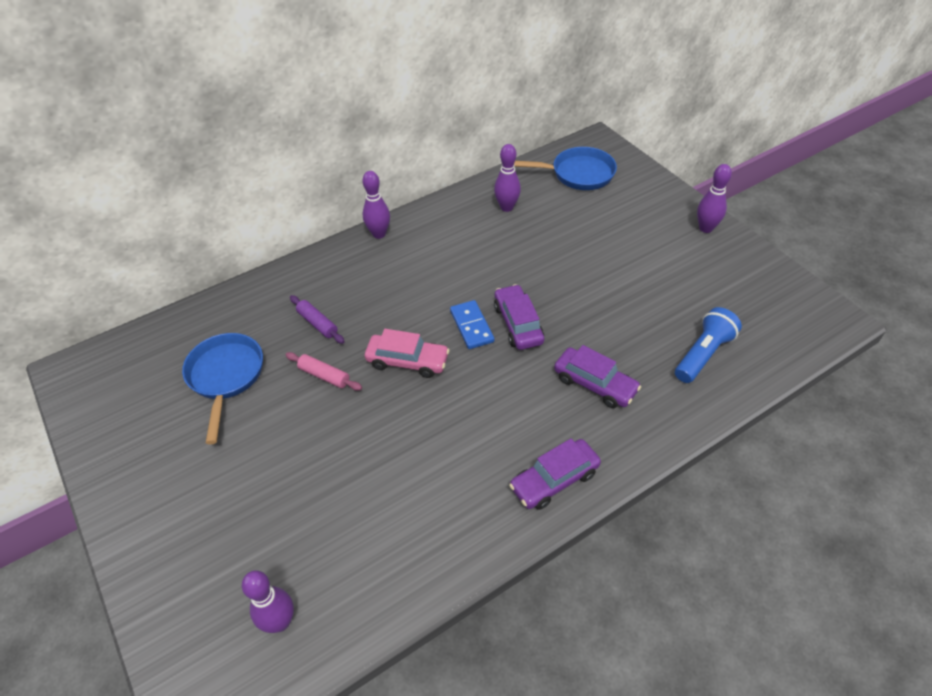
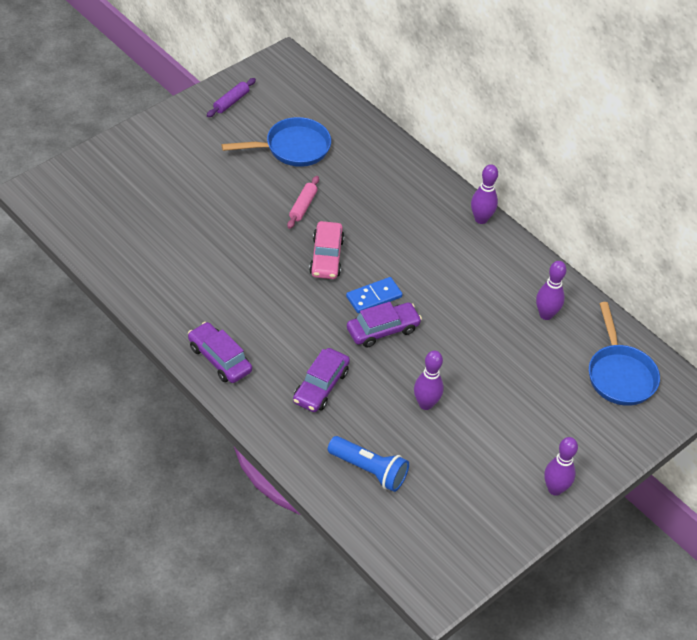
camera: 75 degrees right, 0 degrees up
purple bowling pin [242,570,294,633] -> purple bowling pin moved to [414,350,444,410]
purple rolling pin [290,295,345,344] -> purple rolling pin moved to [207,78,256,117]

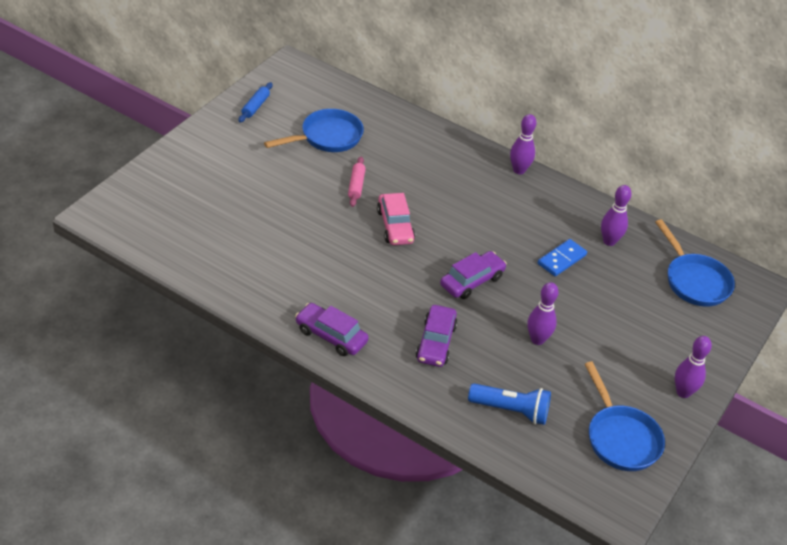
camera: 15 degrees left, 5 degrees down
purple rolling pin [207,78,256,117] -> blue rolling pin [238,82,272,123]
blue domino [346,277,403,313] -> blue domino moved to [538,239,587,276]
none -> blue pan [585,362,665,471]

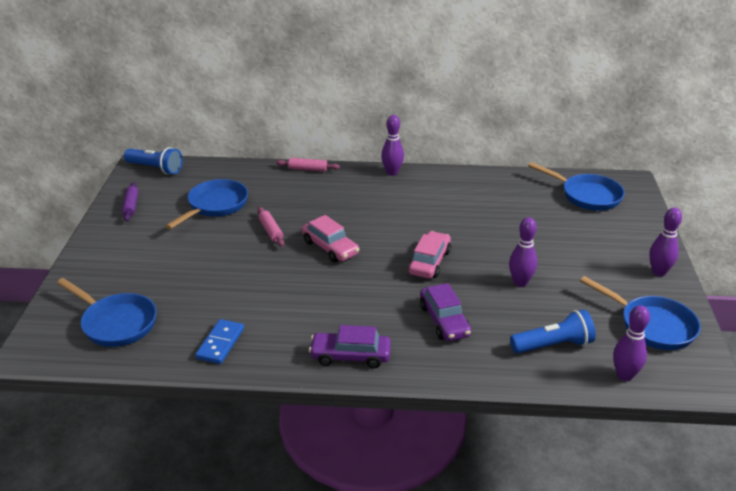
camera: 25 degrees left, 10 degrees down
blue rolling pin [238,82,272,123] -> purple rolling pin [122,182,138,222]
purple car [440,251,507,299] -> pink car [408,231,451,279]
blue domino [538,239,587,276] -> blue domino moved to [195,319,244,364]
purple bowling pin [601,185,632,246] -> purple bowling pin moved to [613,305,650,381]
none -> blue pan [57,278,157,347]
none -> blue flashlight [124,147,183,175]
none -> pink rolling pin [276,158,340,172]

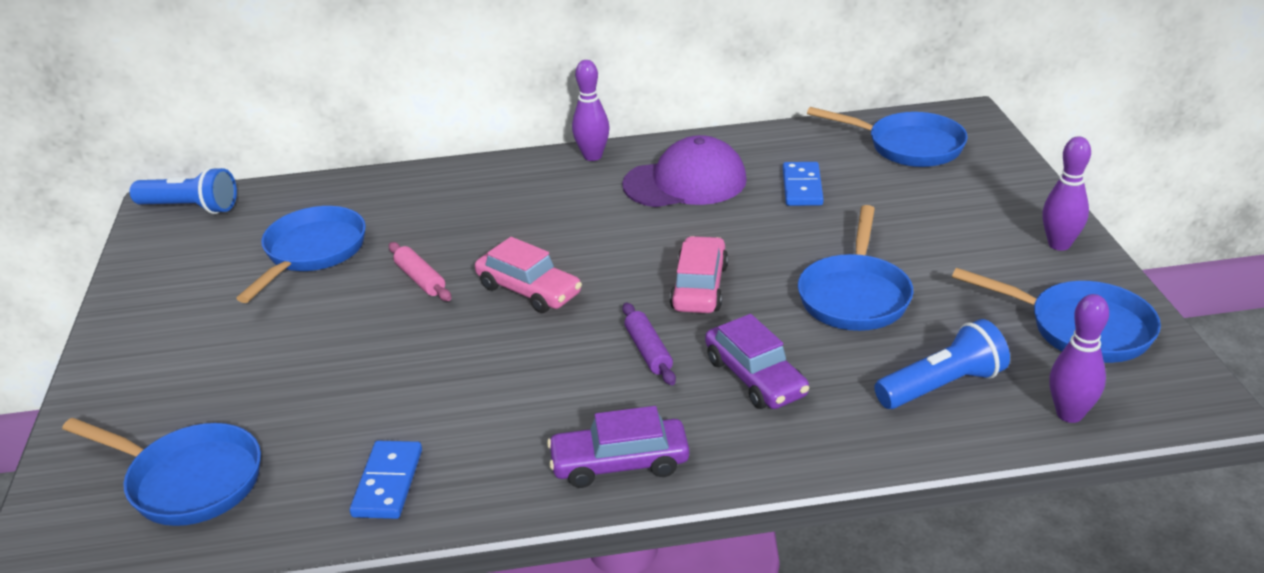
camera: 10 degrees left, 0 degrees up
purple rolling pin [122,182,138,222] -> purple rolling pin moved to [622,302,676,386]
pink rolling pin [276,158,340,172] -> none
purple bowling pin [509,217,537,287] -> blue pan [798,205,913,331]
none -> purple cap [622,135,747,207]
none -> blue domino [783,162,823,206]

